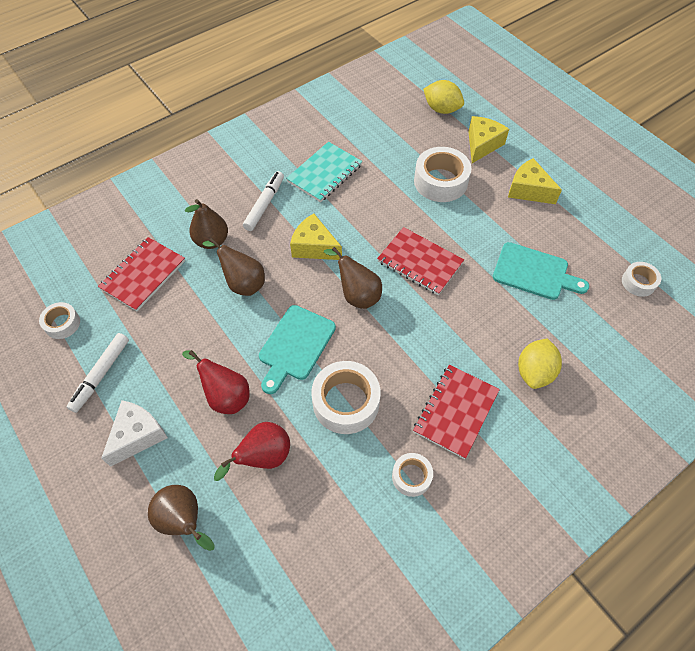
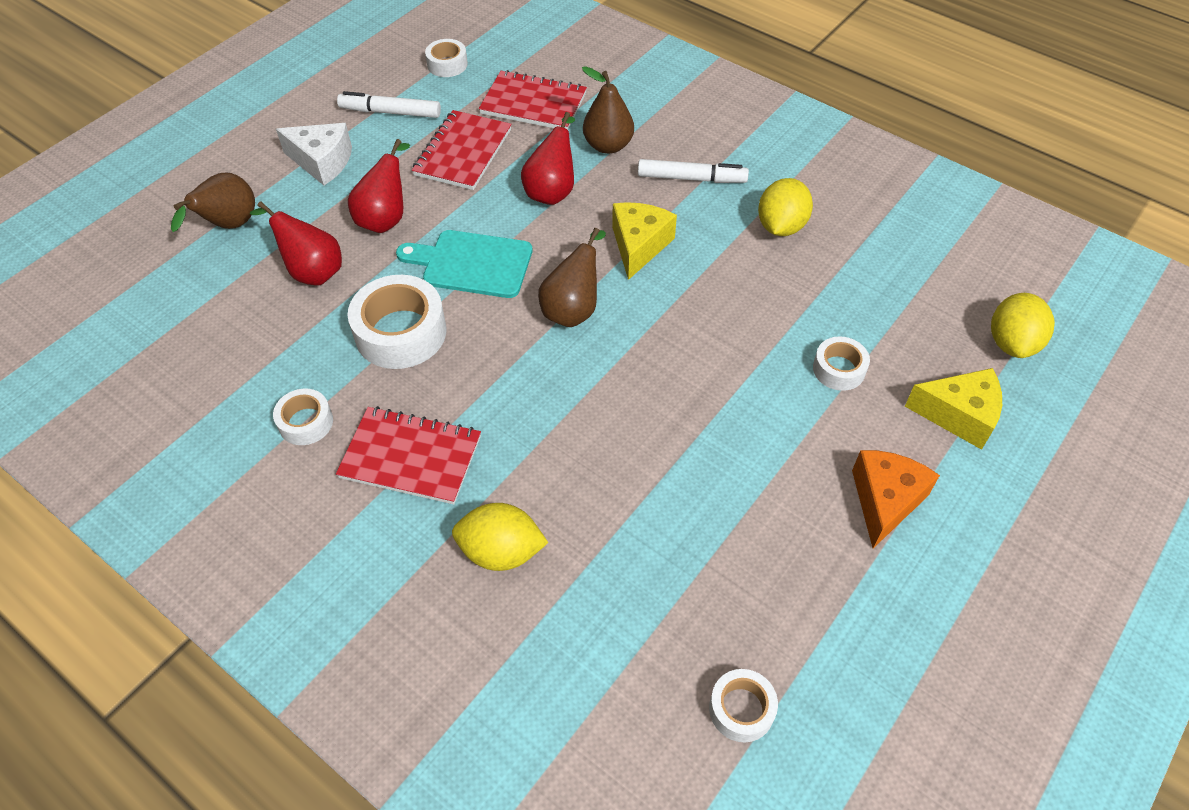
camera: 75 degrees right, 5 degrees down
brown pear [203,238,265,296] -> red pear [521,112,575,205]
turquoise notebook [286,142,362,202] -> yellow lemon [758,178,813,236]
red notebook [377,227,464,295] -> red notebook moved to [412,110,512,190]
white tape [414,147,471,202] -> white tape [813,336,870,391], size x0.55
turquoise cutting board [493,242,589,300] -> none
yellow cheese [508,158,562,204] -> orange cheese [852,450,940,548]

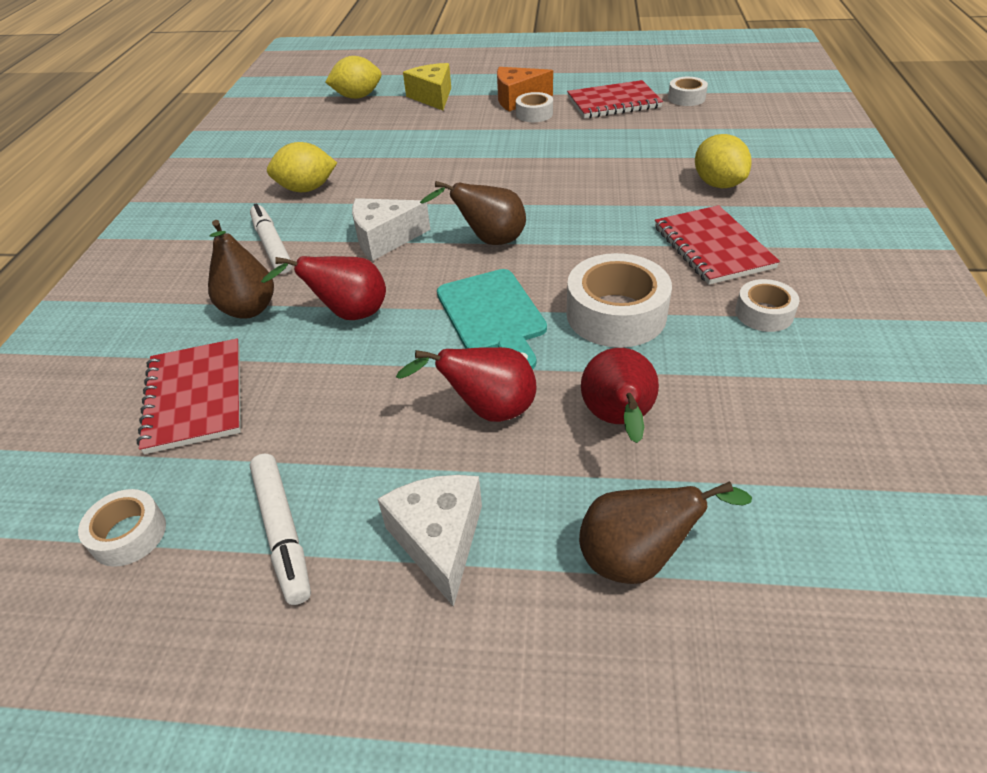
camera: 120 degrees left, 10 degrees down
red notebook [412,110,512,190] -> red notebook moved to [567,80,663,118]
yellow cheese [612,202,677,280] -> white cheese [352,198,430,261]
white tape [813,336,870,391] -> white tape moved to [516,92,553,122]

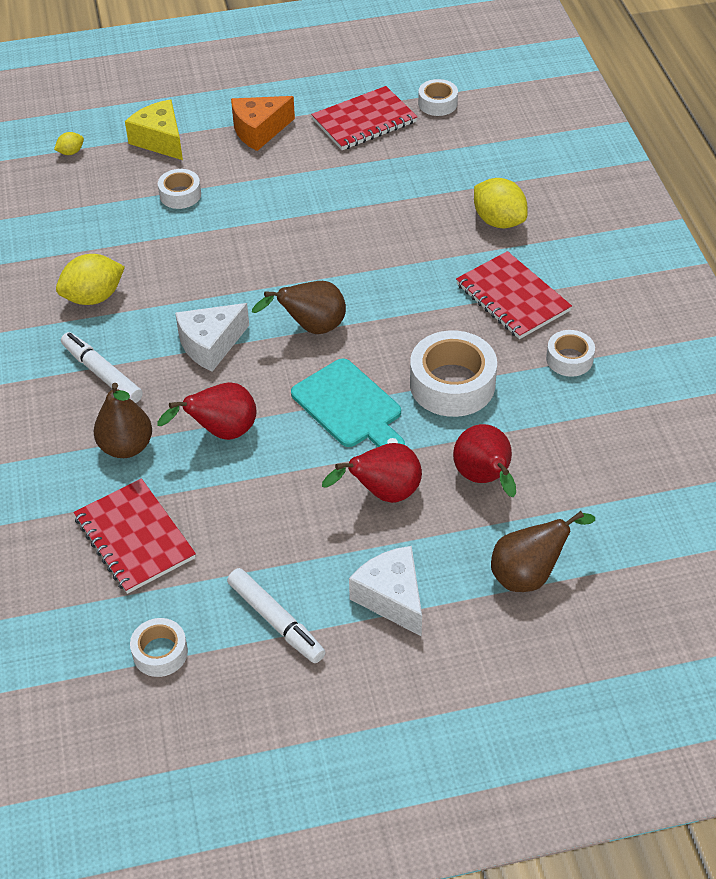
camera: 20 degrees left, 5 degrees up
yellow lemon [325,56,382,99] -> yellow lemon [54,132,84,155], size x0.50
white tape [516,92,553,122] -> white tape moved to [158,169,201,209]

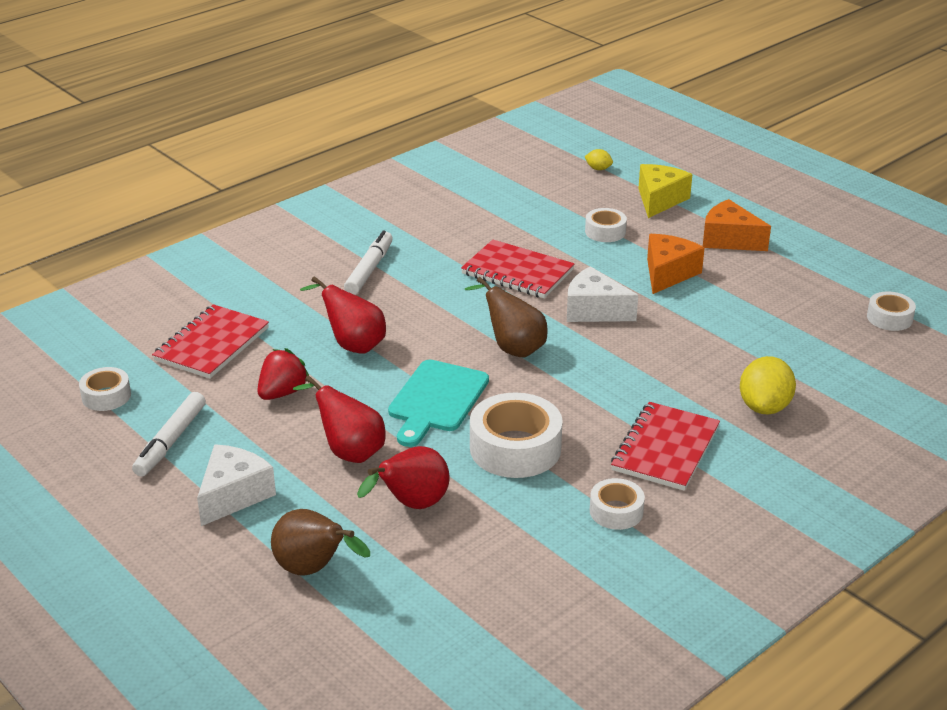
camera: 60 degrees right, 15 degrees down
yellow lemon [56,254,125,305] -> none
brown pear [94,383,152,458] -> none
white cheese [175,303,249,372] -> white cheese moved to [567,266,638,322]
red notebook [311,86,417,150] -> red notebook moved to [461,239,575,298]
none -> red strawberry [257,348,309,400]
none -> orange cheese [647,234,705,294]

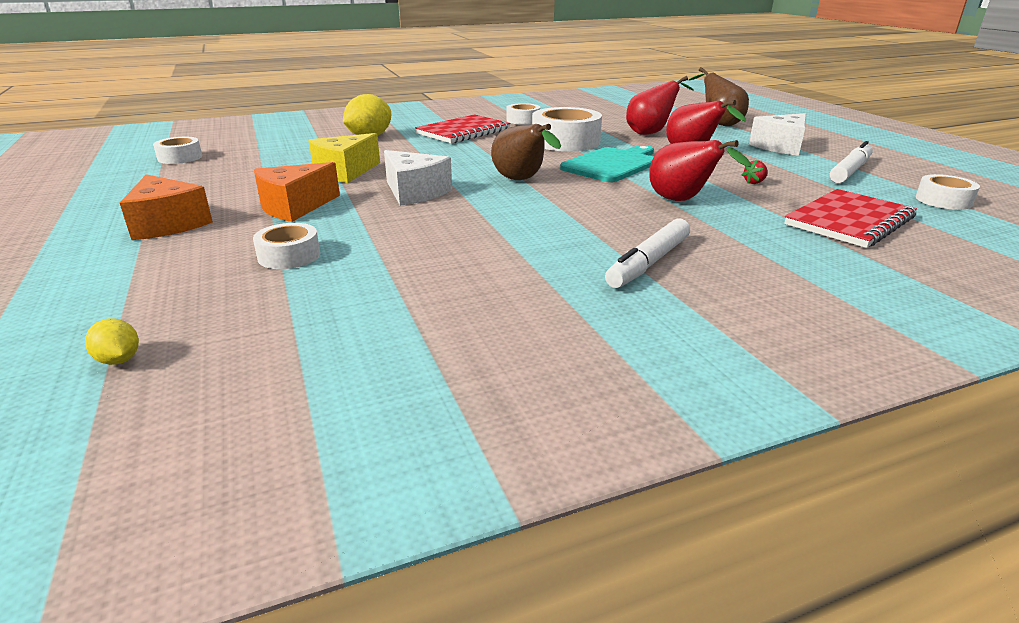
camera: 160 degrees left, 5 degrees down
red strawberry [257,348,309,400] -> red strawberry [742,160,768,184], size x0.52
red notebook [461,239,575,298] -> none
yellow cheese [638,164,692,218] -> yellow cheese moved to [309,133,380,183]

